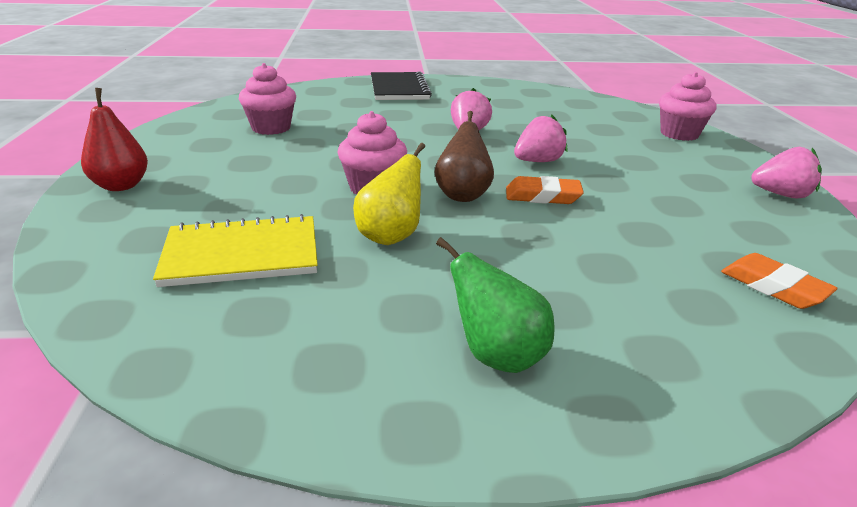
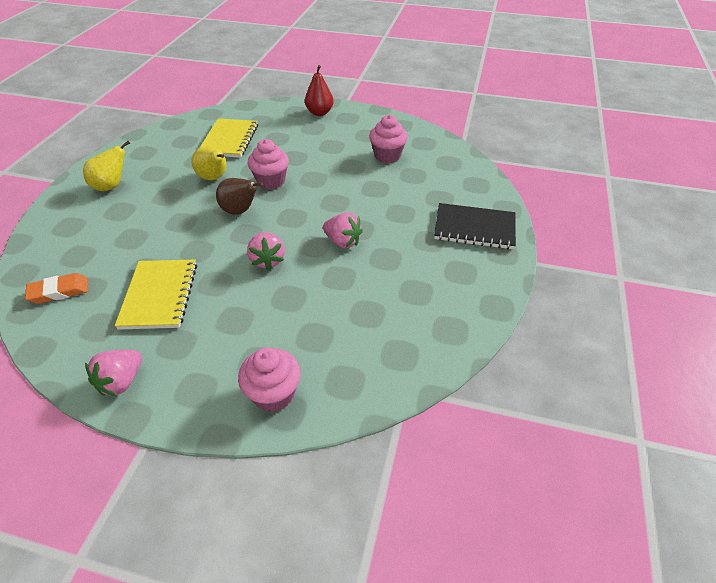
camera: 110 degrees right, 15 degrees up
green pear [436,237,555,373] -> yellow pear [83,141,130,191]
orange eraser [506,176,584,204] -> none
none -> yellow notebook [115,260,197,330]

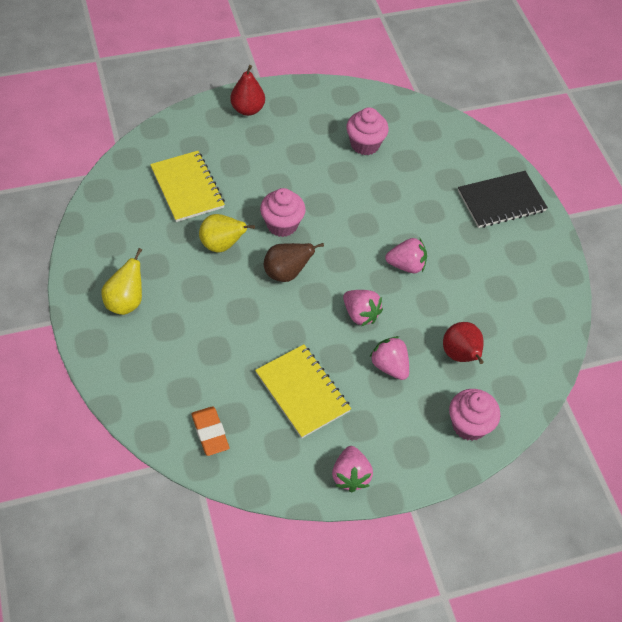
camera: 35 degrees left, 10 degrees up
orange eraser [25,273,88,304] -> orange eraser turned 60 degrees counterclockwise [191,406,229,456]
none -> pink strawberry [369,336,409,380]
none -> red pear [443,322,484,364]

